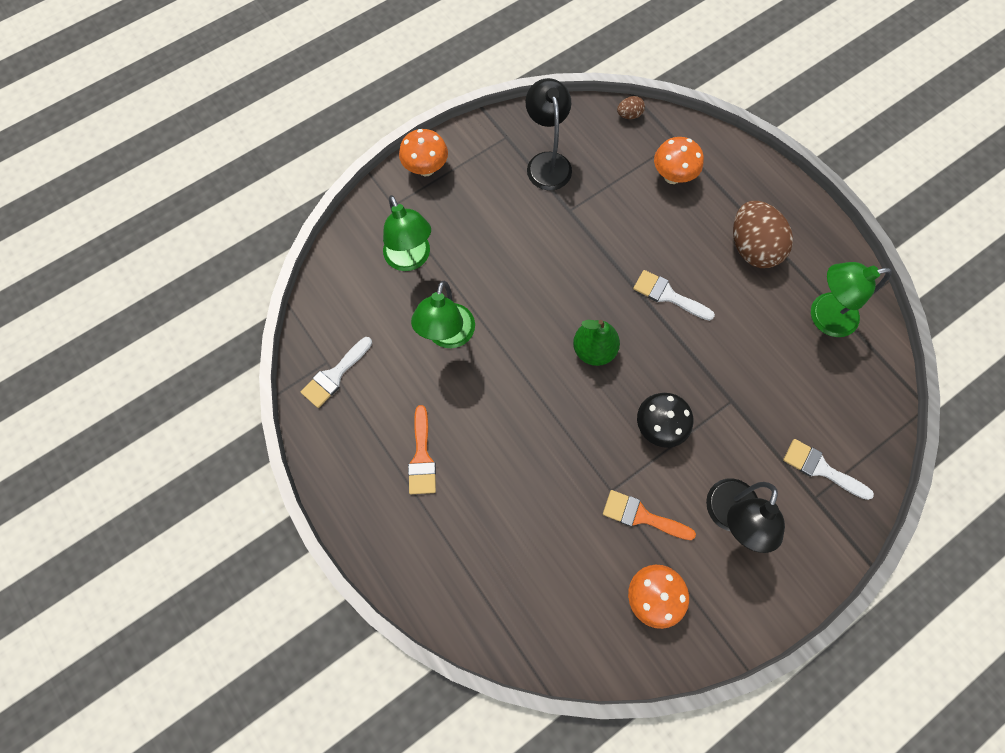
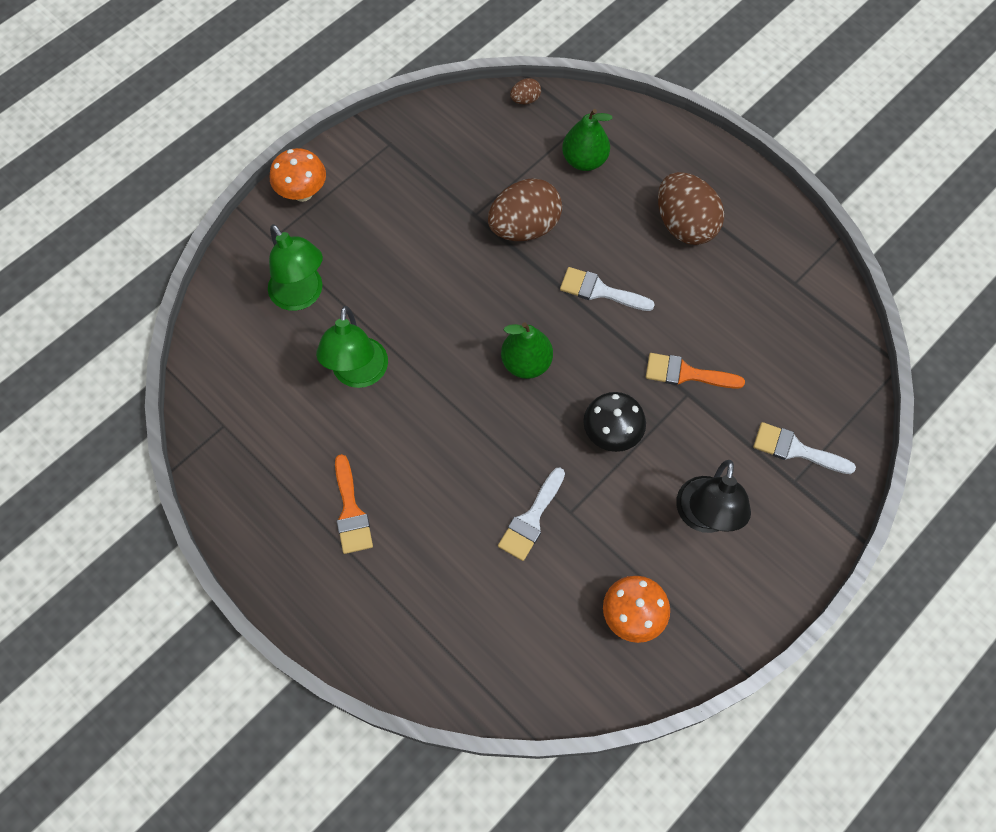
camera: 10 degrees left, 5 degrees down
white brush [301,337,372,408] -> white brush moved to [498,467,565,561]
black lamp [525,78,572,190] -> none
orange brush [603,490,696,540] -> orange brush moved to [646,353,745,389]
orange mushroom [654,137,704,184] -> green pear [562,109,613,171]
green lamp [811,262,892,337] -> none
none -> brown egg [488,178,562,241]

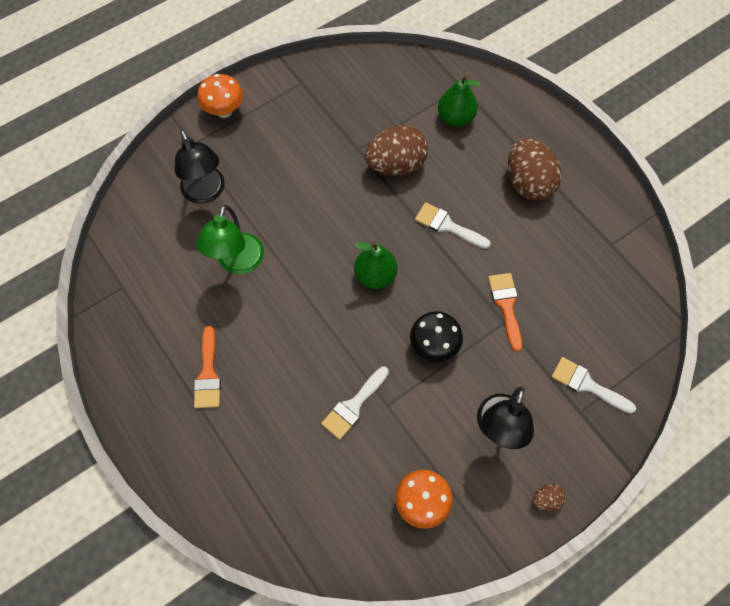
camera: 10 degrees right, 0 degrees up
green lamp [268,224,323,311] -> black lamp [175,130,225,204]
brown egg [510,78,541,104] -> brown egg moved to [533,484,566,511]
orange brush [646,353,745,389] -> orange brush turned 60 degrees clockwise [488,273,522,352]

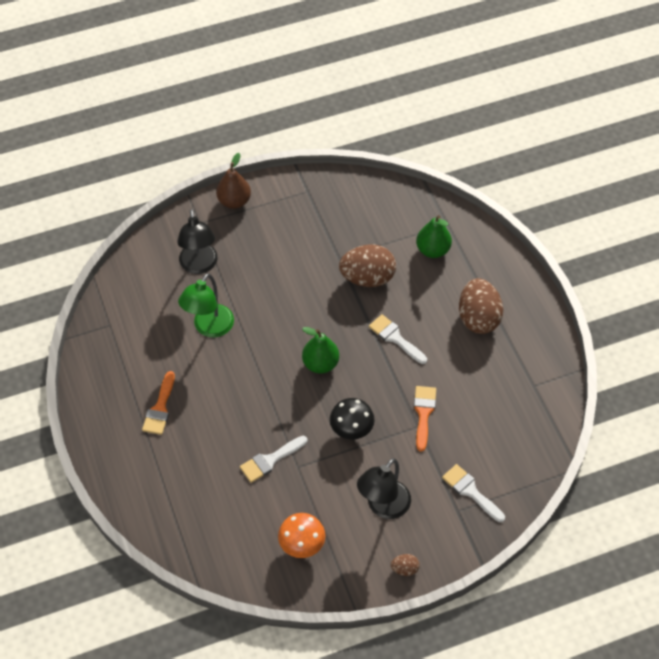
camera: 15 degrees right, 10 degrees down
orange mushroom [197,74,243,118] -> brown pear [216,153,251,209]

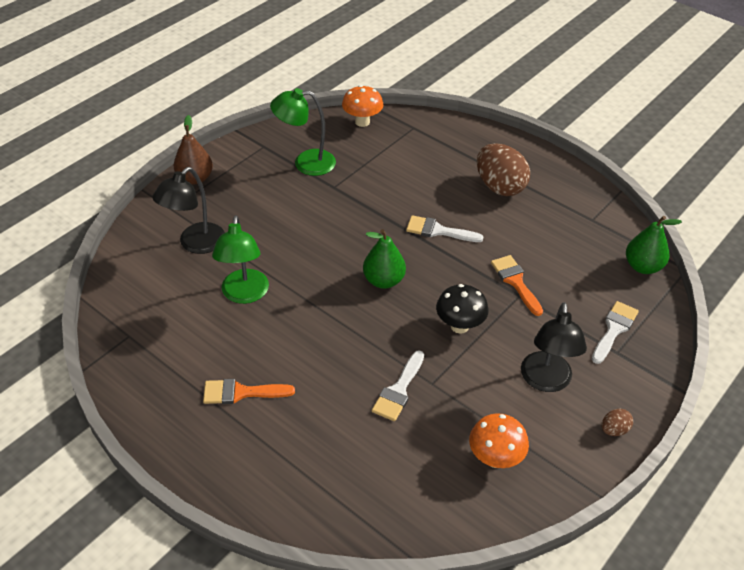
camera: 30 degrees left, 10 degrees down
orange brush [142,371,175,435] -> orange brush turned 105 degrees clockwise [203,379,295,404]
black lamp [177,209,218,274] -> black lamp turned 75 degrees clockwise [152,167,225,254]
brown egg [339,245,396,287] -> none
green pear [416,215,452,258] -> green pear moved to [626,216,682,274]
white brush [442,464,505,522] -> white brush turned 105 degrees clockwise [592,301,639,364]
none -> green lamp [270,88,336,176]
none -> orange mushroom [342,85,383,127]

